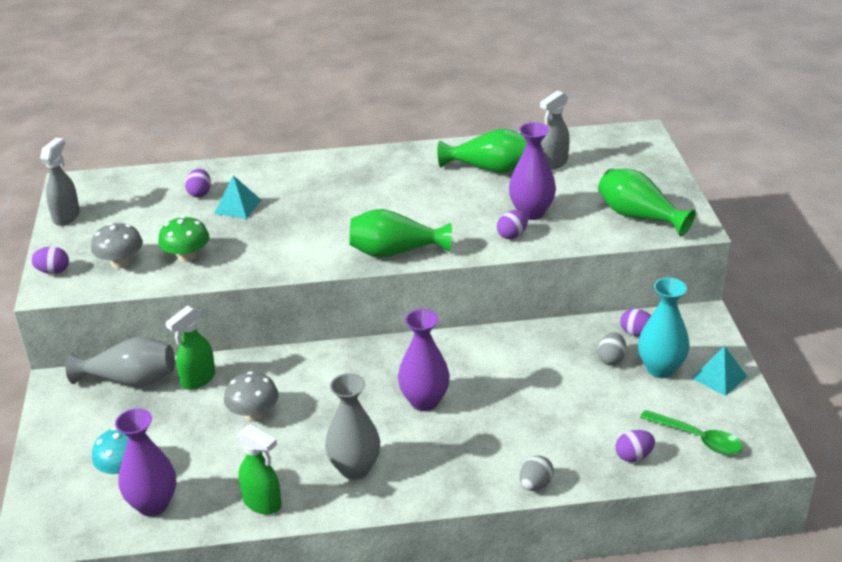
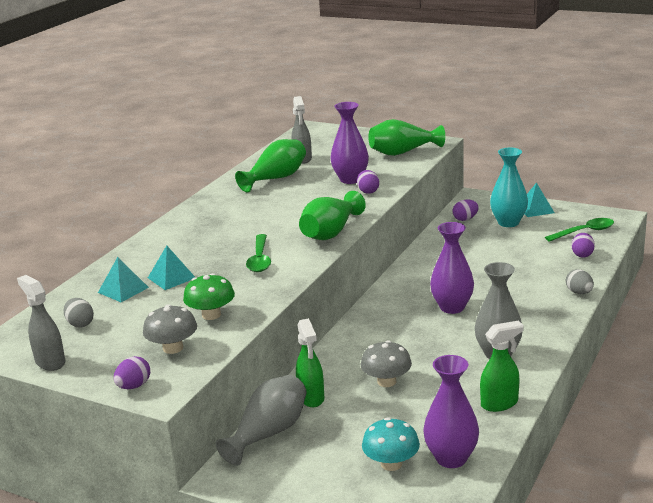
camera: 55 degrees left, 10 degrees down
purple egg [185,169,211,198] -> turquoise pyramid [98,257,149,302]
grey egg [598,332,626,365] -> grey egg moved to [64,298,94,327]
none -> green spoon [246,234,271,272]

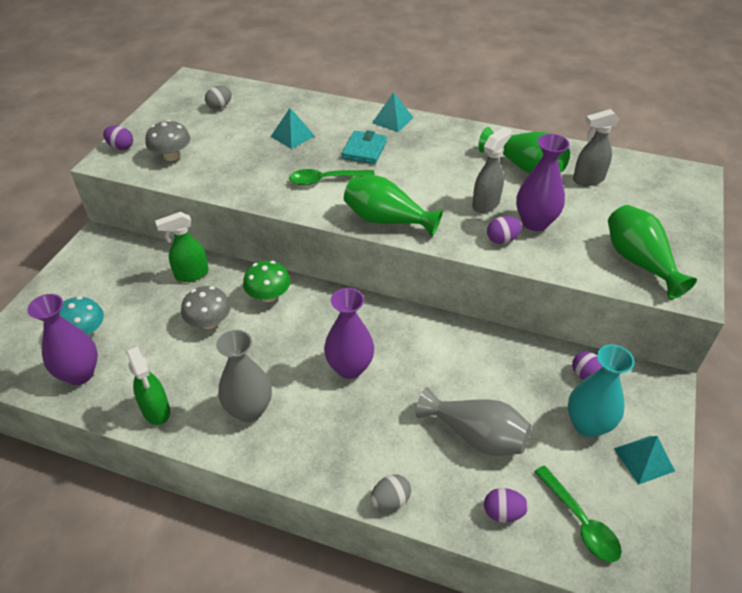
camera: 80 degrees right, 20 degrees up
grey spray bottle [17,275,65,371] -> grey spray bottle moved to [472,127,512,213]
turquoise pyramid [98,257,149,302] -> turquoise pyramid moved to [372,92,413,132]
green mushroom [183,273,235,320] -> green mushroom moved to [243,260,290,302]
grey vase [216,375,307,466] -> grey vase moved to [416,387,531,456]
none -> turquoise wallet [342,130,387,164]

